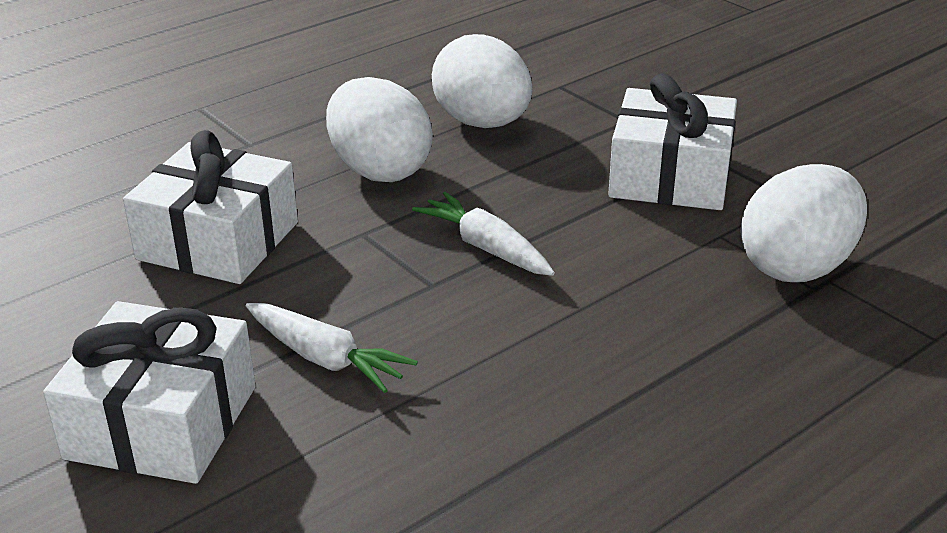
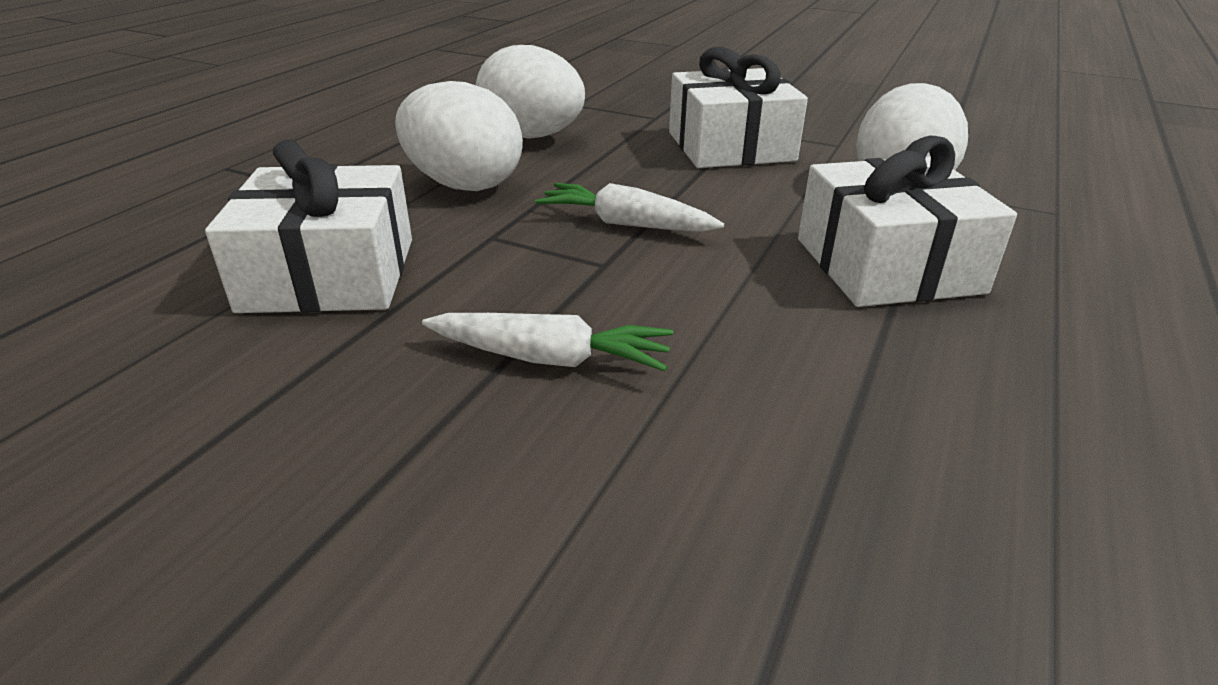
camera: 25 degrees left, 0 degrees up
white gift [43,301,256,484] -> white gift moved to [798,136,1017,307]

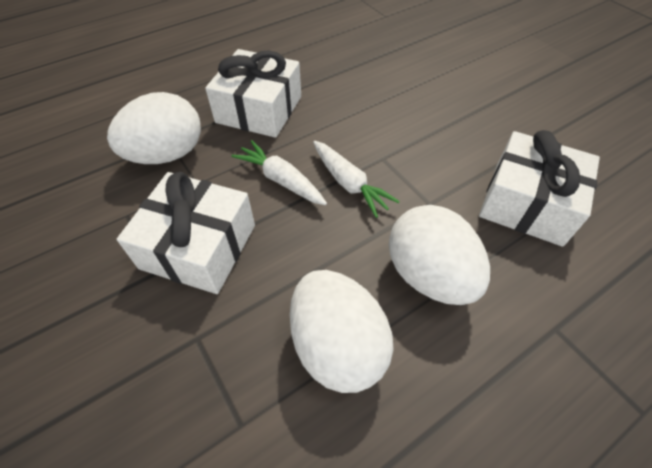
camera: 150 degrees left, 20 degrees up
white carrot [422,313,673,371] -> white carrot moved to [231,140,327,205]

